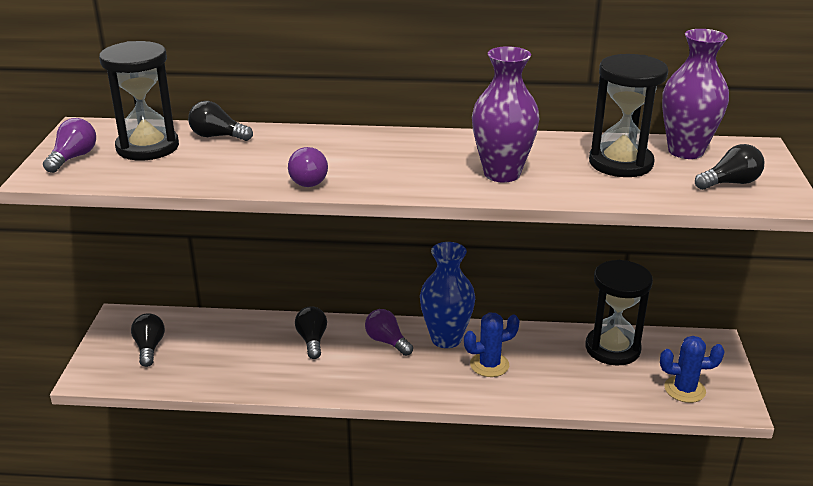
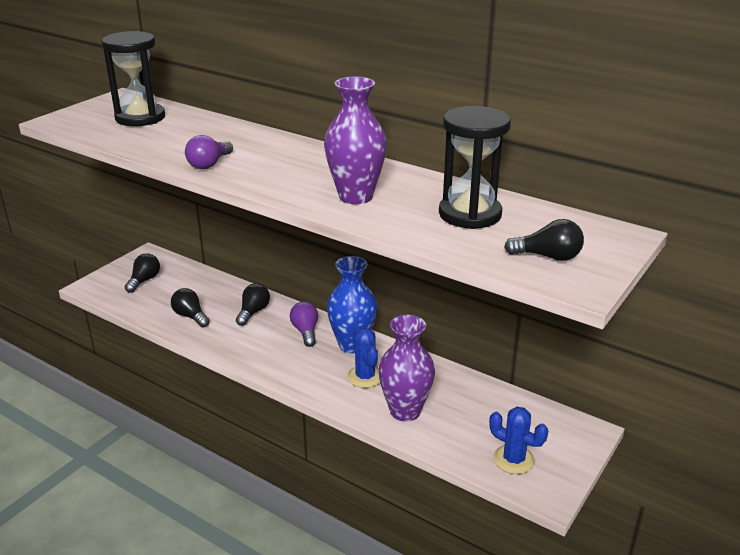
camera: 30 degrees right, 0 degrees up
purple light bulb [43,118,96,173] -> none
black light bulb [188,101,253,141] -> black light bulb moved to [171,288,210,328]
blue cactus [464,312,520,377] -> blue cactus turned 60 degrees clockwise [347,328,380,388]
black hourglass [585,260,653,366] -> none
purple vase [662,29,729,159] -> purple vase moved to [378,315,435,422]

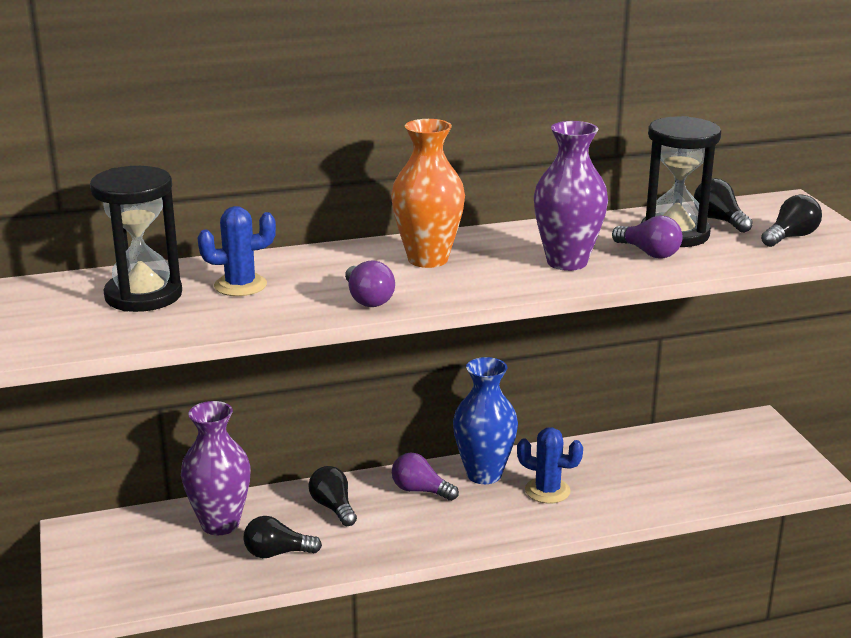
camera: 50 degrees left, 5 degrees down
black light bulb [125,253,160,293] -> black light bulb moved to [694,178,753,233]
purple vase [378,315,435,422] -> purple vase moved to [181,401,251,535]
blue cactus [489,407,548,474] -> blue cactus moved to [198,206,276,296]
none -> orange vase [391,119,465,268]
none -> purple light bulb [612,215,683,258]

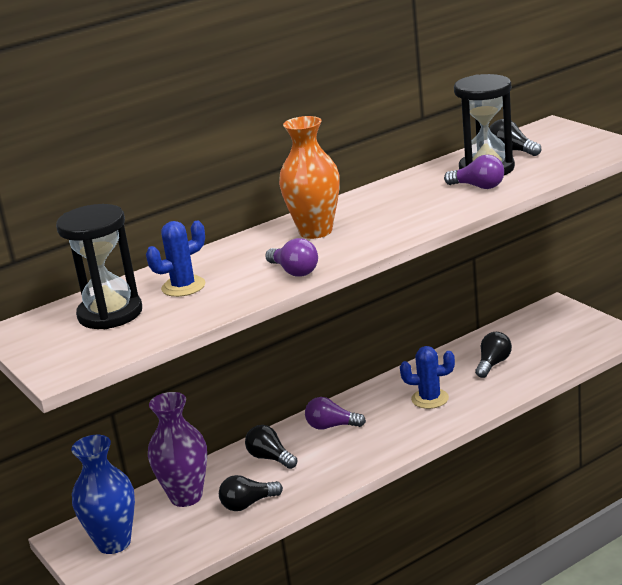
camera: 15 degrees left, 0 degrees up
blue vase [453,357,518,484] -> blue vase moved to [71,435,135,554]
purple vase [534,121,608,271] -> none
black light bulb [761,195,822,247] -> black light bulb moved to [475,332,512,378]

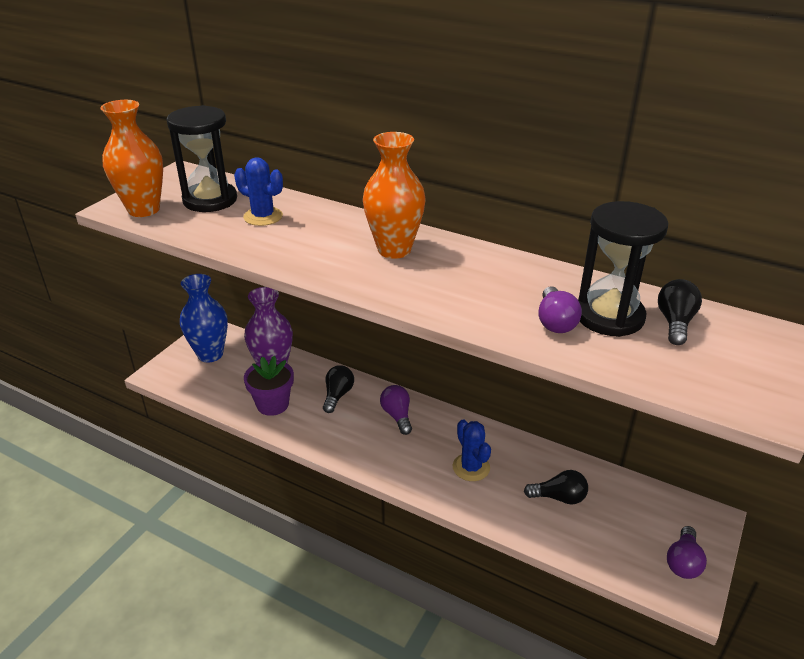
camera: 60 degrees right, 10 degrees up
black light bulb [219,475,283,511] -> purple flower pot [244,356,294,416]
purple light bulb [265,238,318,277] -> purple light bulb moved to [667,526,707,579]
none -> orange vase [100,100,163,217]

